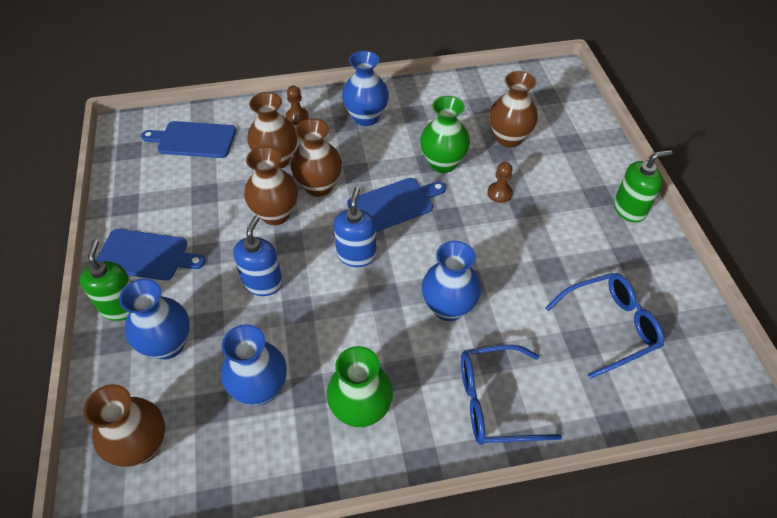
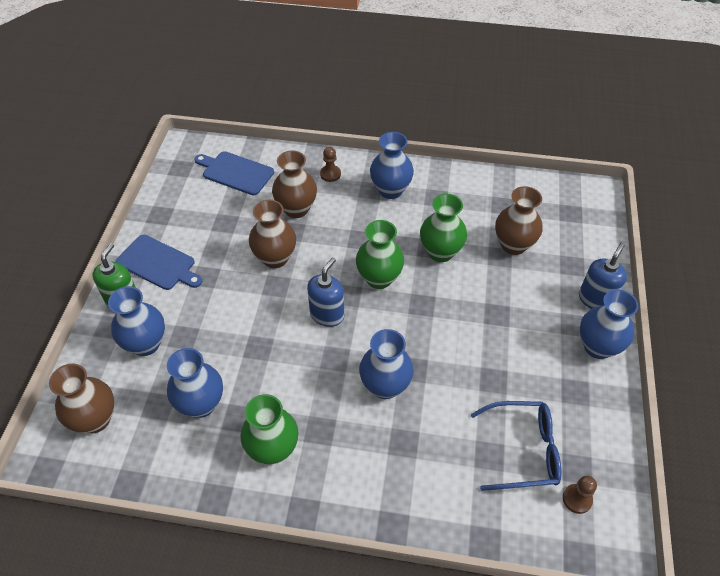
camera: 20 degrees right, 0 degrees up
blue soap dispenser [233,215,283,296] -> blue soap dispenser moved to [579,242,627,309]
brown vase [290,118,342,197] -> none
blue cutting board [347,178,446,232] -> green vase [356,220,404,289]
blue glasses [461,345,562,445] -> none
brown pawn [487,162,513,203] -> brown pawn moved to [563,476,597,514]
green soap dispenser [614,150,672,223] -> blue vase [580,289,638,359]

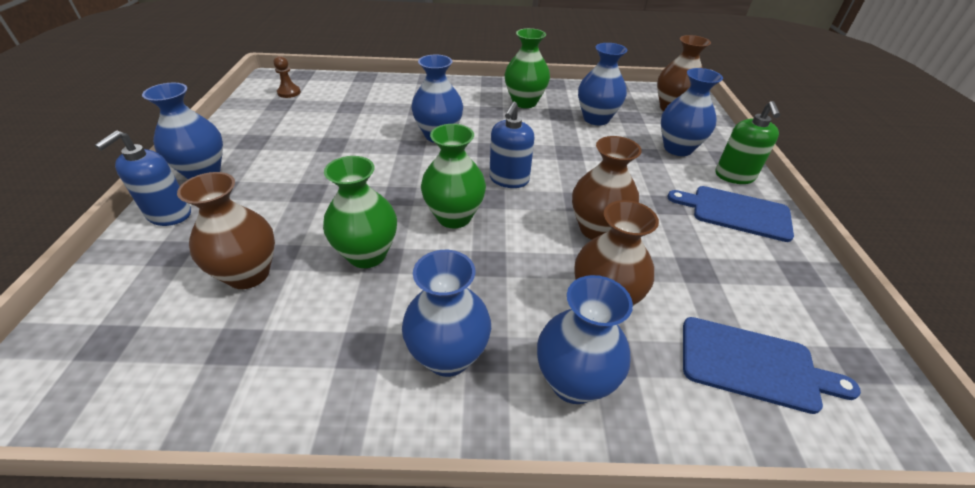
camera: 170 degrees right, 10 degrees down
brown pawn [320,147,341,182] -> blue vase [537,275,633,404]
blue glasses [471,401,561,491] -> none

